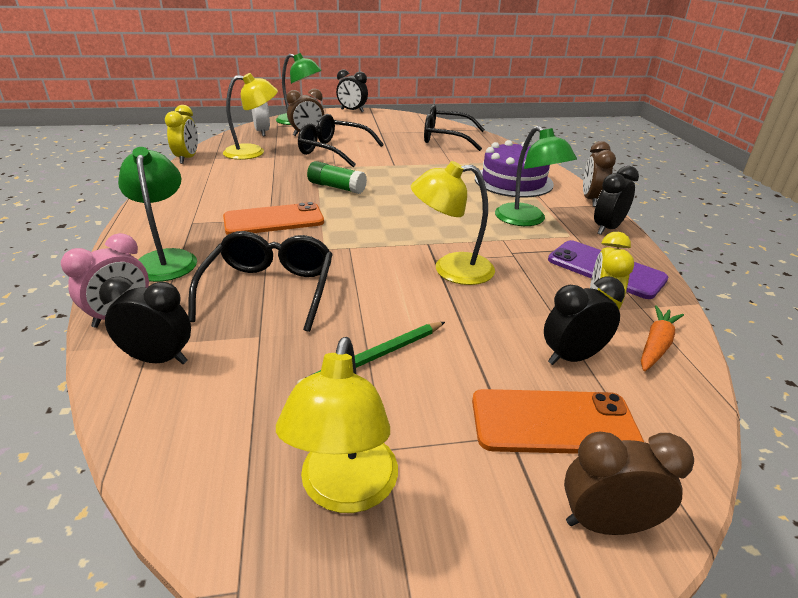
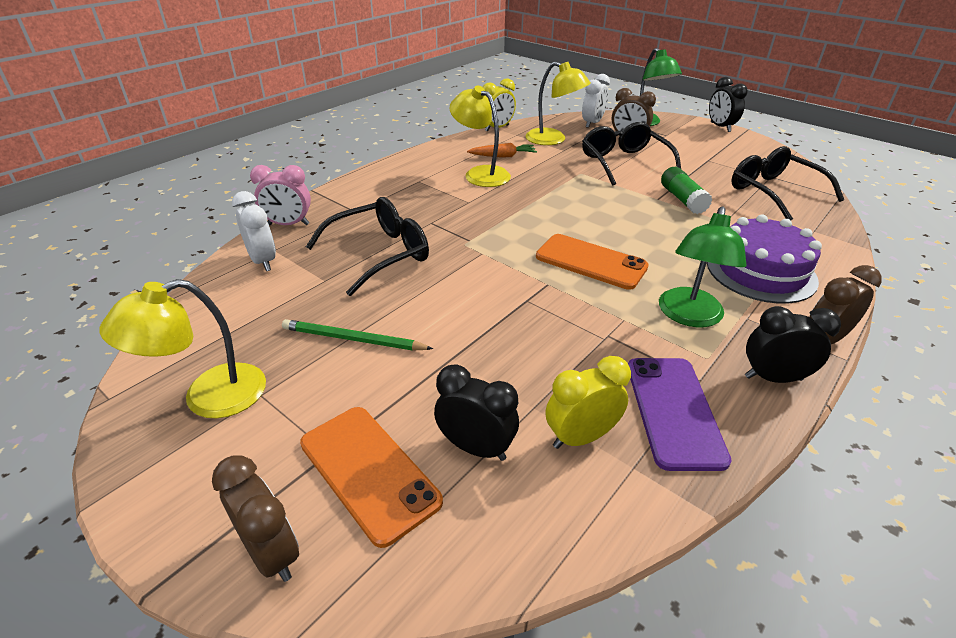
camera: 50 degrees right, 5 degrees up
black clock [99,277,191,364] -> white clock [232,191,276,271]
green lamp [118,147,197,282] -> none
orange phone [223,202,324,235] -> orange phone moved to [536,234,649,290]
green glue stick [307,161,367,194] -> green glue stick moved to [661,167,712,214]
yellow lamp [411,161,495,285] -> yellow lamp moved to [449,86,511,187]
orange carrot [641,305,684,371] -> orange carrot moved to [467,143,537,158]

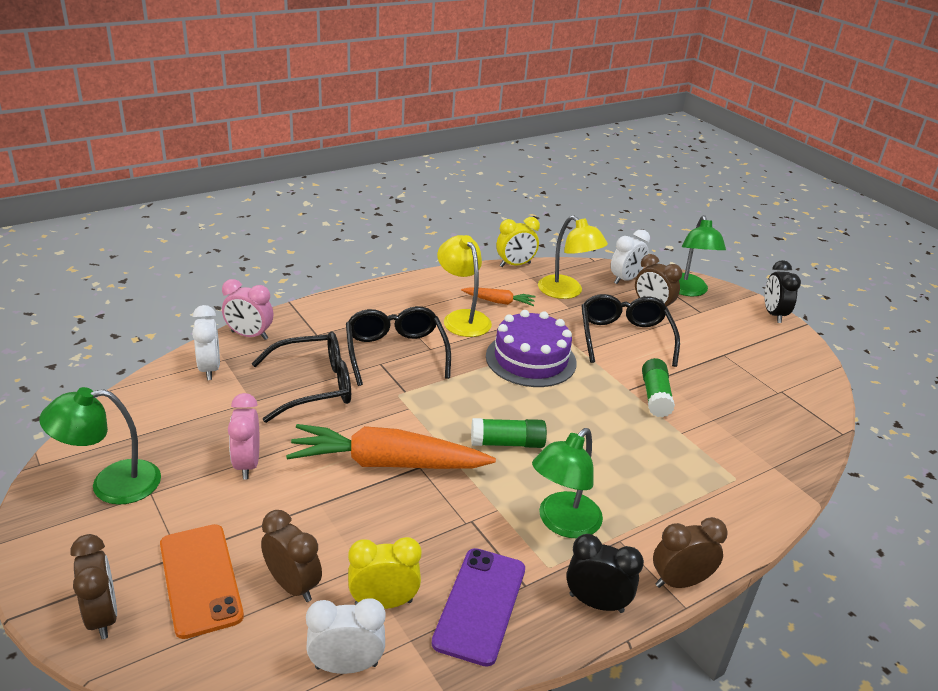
camera: 15 degrees right, 5 degrees down
yellow lamp [100,279,266,418] -> green lamp [39,387,161,505]
green pencil [282,319,433,351] -> pink clock [228,393,259,480]
black clock [434,365,519,461] -> brown clock [261,510,322,602]
orange phone [536,234,649,290] -> green glue stick [471,418,547,448]
purple cake [707,214,822,304] -> purple cake moved to [486,310,576,387]
black glasses [731,146,844,220] -> black glasses moved to [346,306,451,386]
none -> orange carrot [286,424,496,469]
none -> white clock [306,598,386,674]

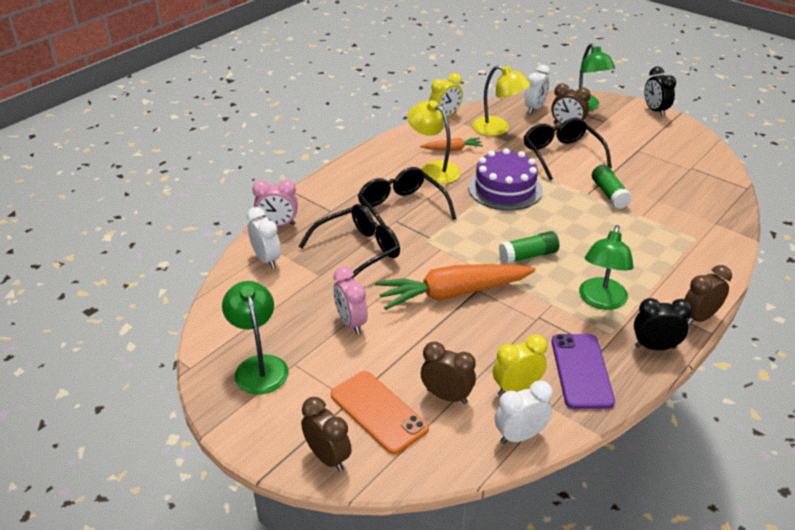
camera: 15 degrees left, 5 degrees up
green lamp [39,387,161,505] -> green lamp turned 105 degrees clockwise [222,281,289,394]

